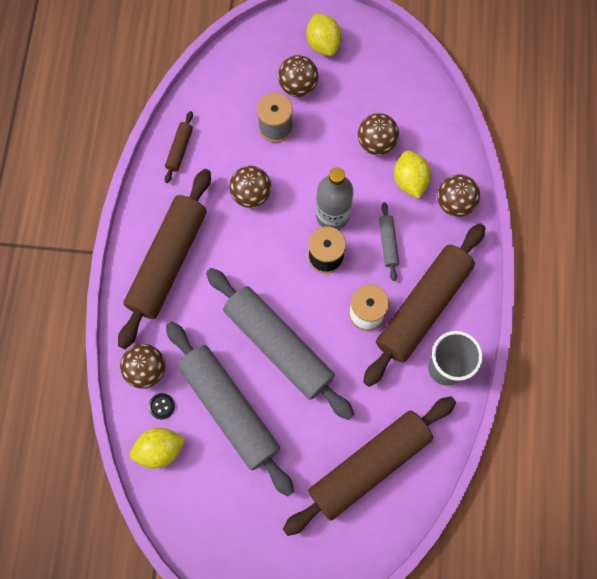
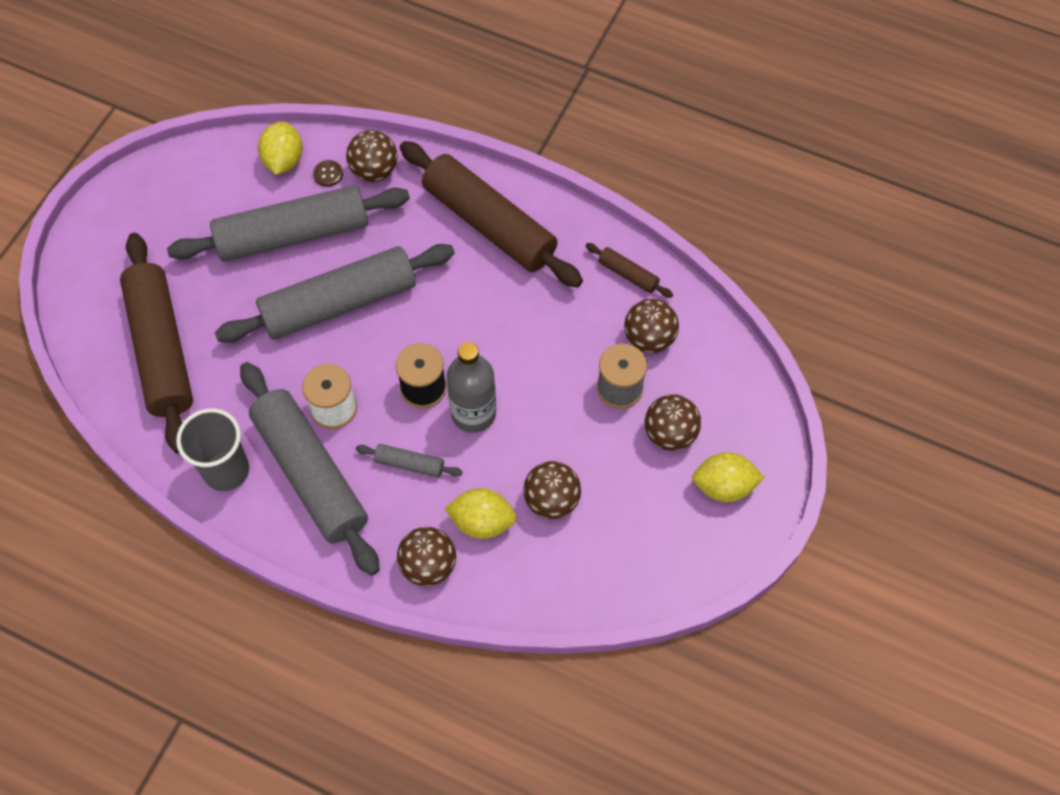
camera: 110 degrees right, 10 degrees down
black button [148,393,175,419] -> brown button [313,160,343,187]
brown ball [229,166,271,208] -> brown ball moved to [624,299,679,353]
brown rolling pin [363,223,485,387] -> grey rolling pin [240,362,380,576]

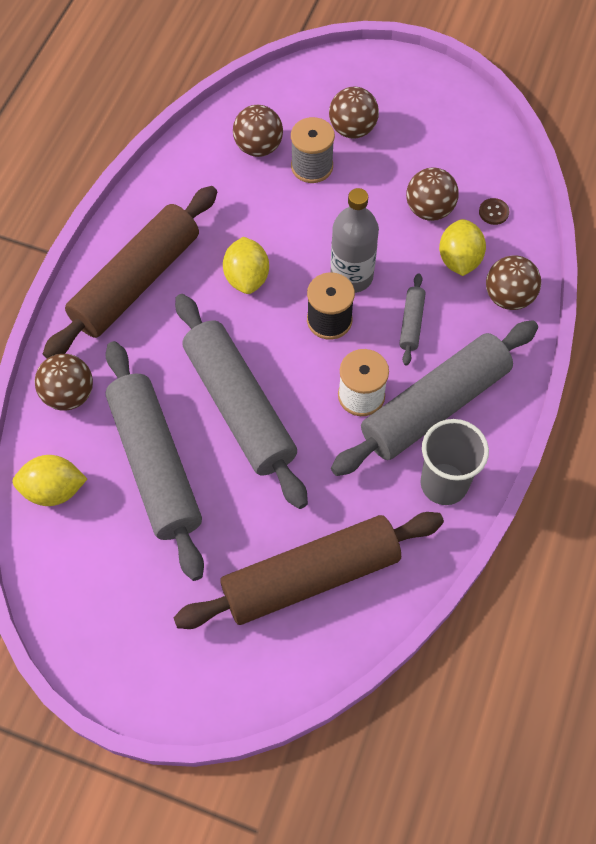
camera: 95 degrees left, 0 degrees up
brown button [313,160,343,187] -> brown button moved to [479,198,509,225]
brown rolling pin [586,243,673,298] -> none
yellow lemon [692,452,764,502] -> yellow lemon moved to [223,237,269,294]

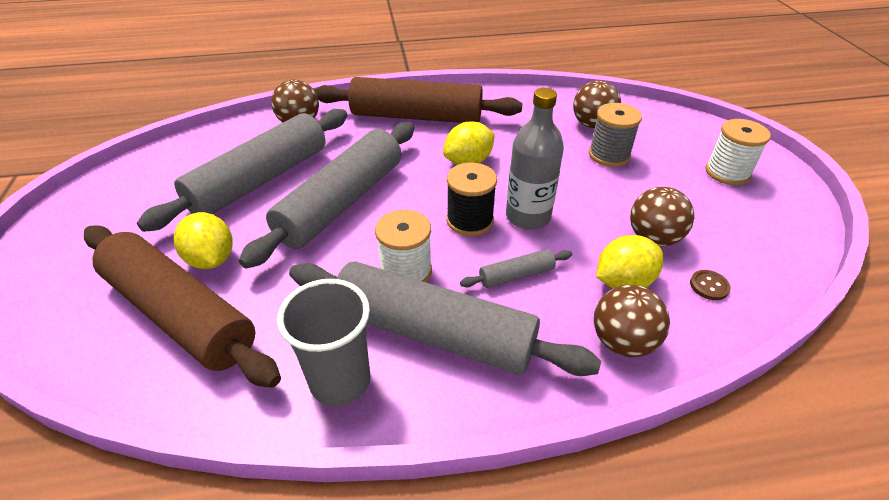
camera: 60 degrees right, 20 degrees down
yellow lemon [13,455,87,506] -> yellow lemon moved to [174,212,233,269]
brown ball [329,87,379,139] -> none
none -> white spool [706,119,771,185]

